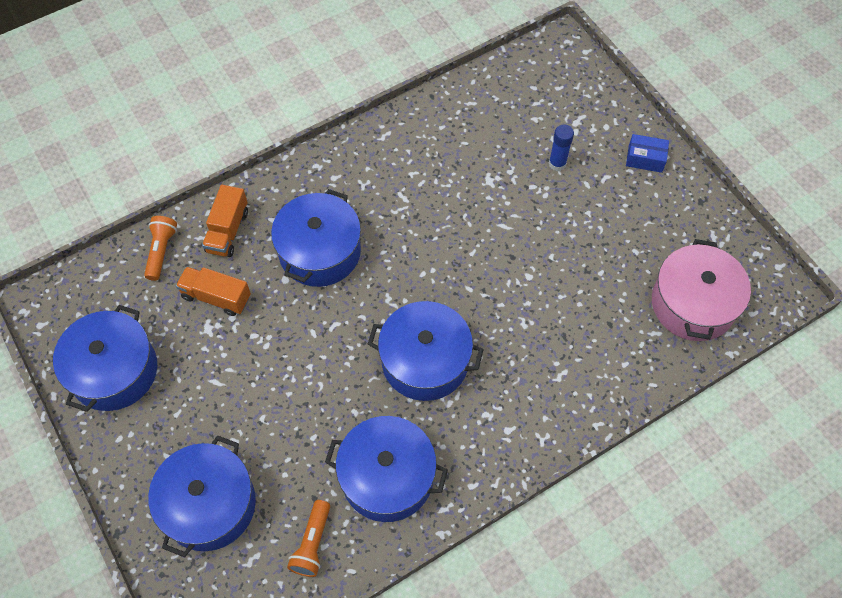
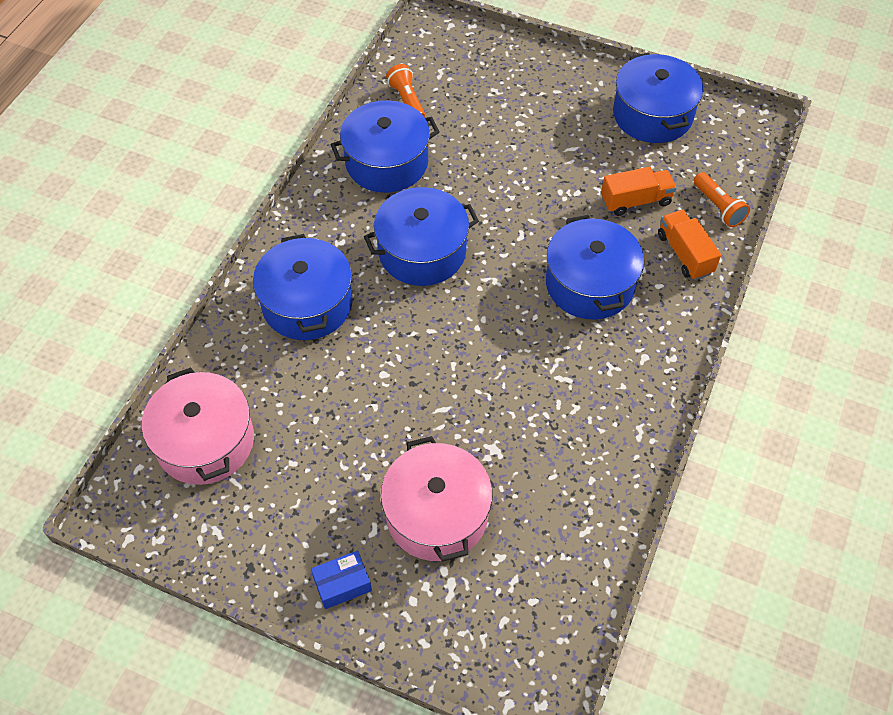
camera: 145 degrees right, 5 degrees down
blue pot [148,435,256,557] -> blue pot moved to [253,234,353,340]
blue glue stick [549,125,574,171] -> pink pot [381,436,492,562]

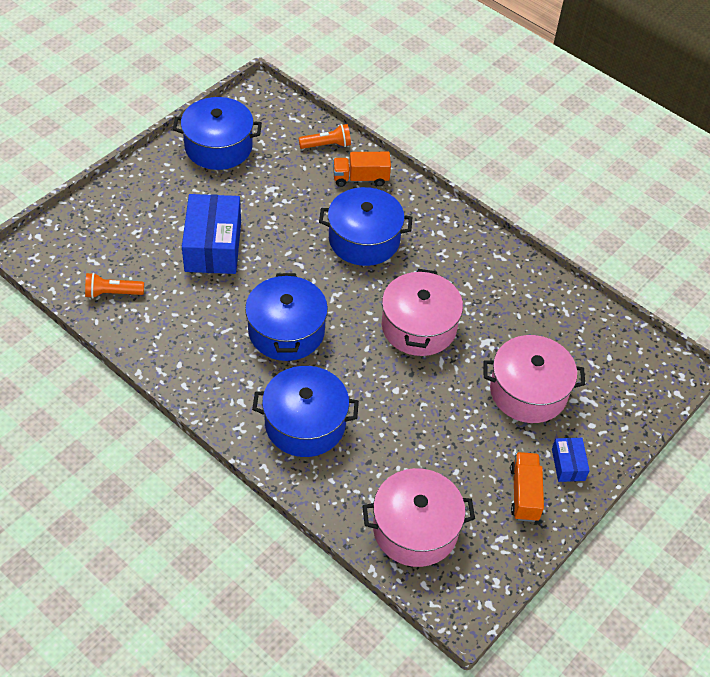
camera: 75 degrees left, 5 degrees down
blue pot [330,100,439,193] -> none
orange truck [601,167,677,216] -> orange truck moved to [510,452,544,522]
none -> blue box [182,194,241,274]
none -> pink pot [382,269,463,356]

